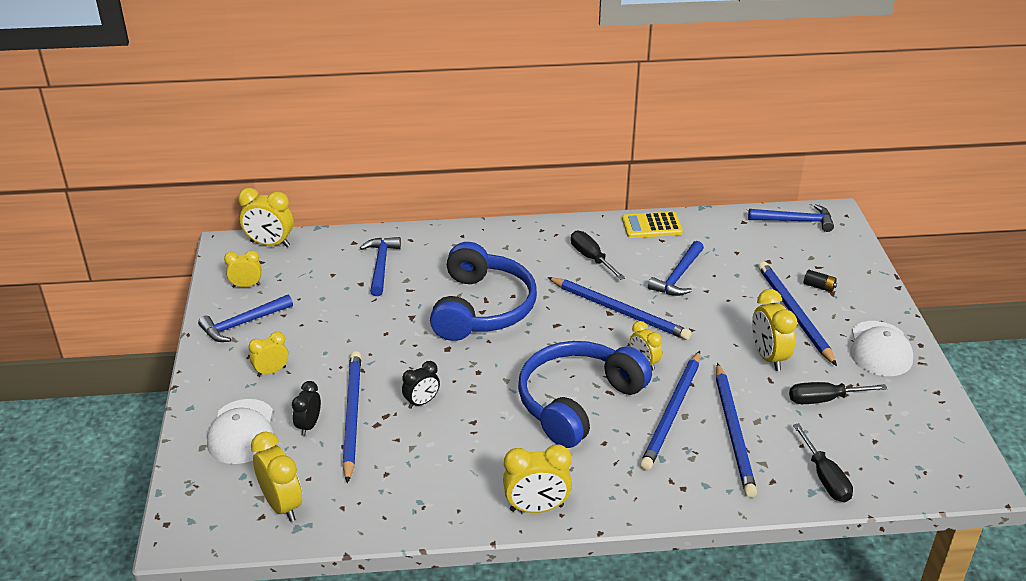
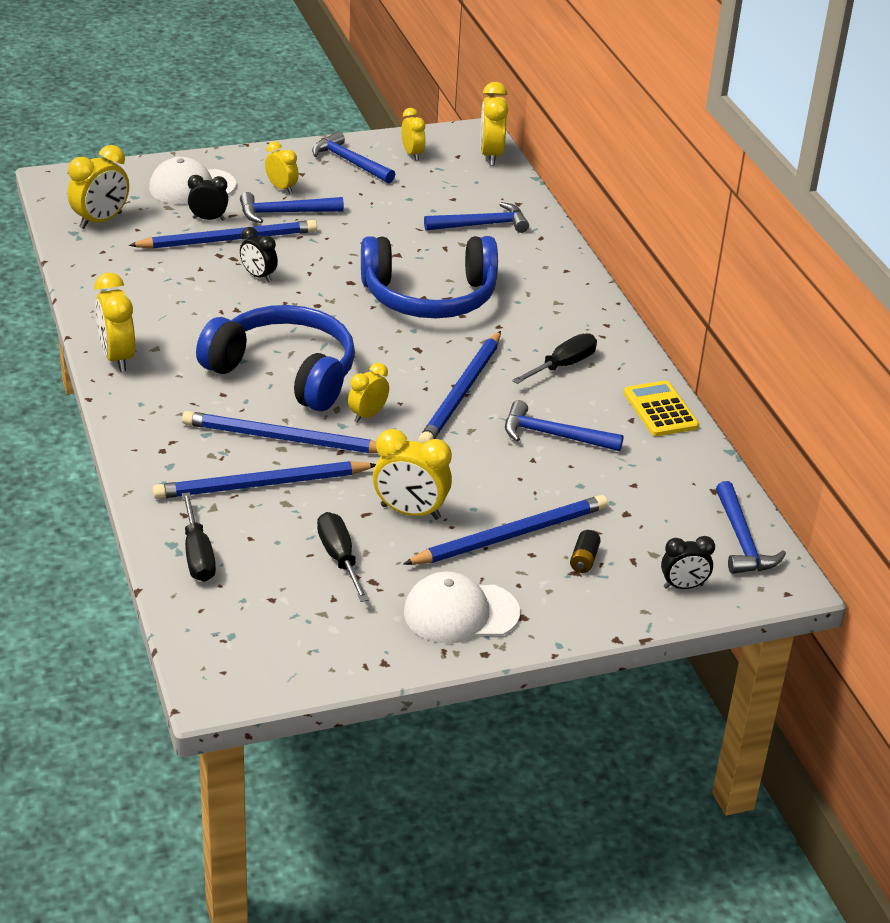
camera: 75 degrees right, 0 degrees up
yellow clock [752,289,797,371] -> yellow clock turned 135 degrees counterclockwise [373,429,452,520]
black screwdriver [793,423,853,502] -> black screwdriver turned 75 degrees counterclockwise [182,492,216,582]
none -> blue hammer [240,192,344,223]
none -> black clock [661,536,715,589]

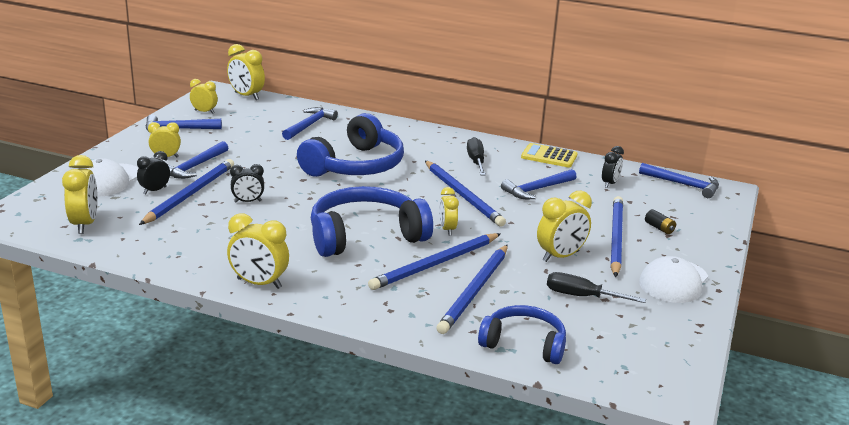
camera: 50 degrees left, 10 degrees down
black screwdriver [182,492,216,582] -> blue headphones [478,305,566,364]
black clock [661,536,715,589] -> black clock moved to [602,146,624,188]

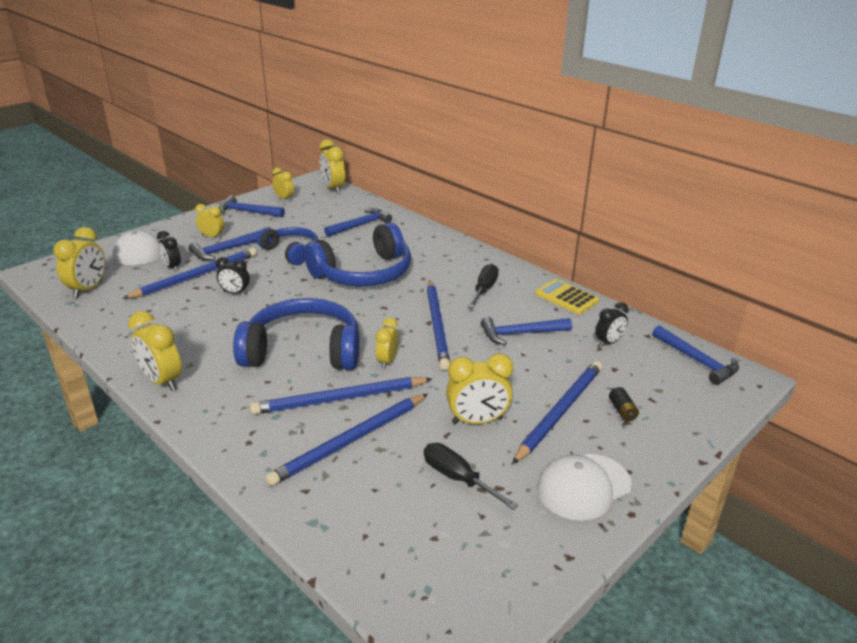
camera: 25 degrees right, 5 degrees up
black clock [137,151,170,194] -> black clock turned 105 degrees counterclockwise [157,231,181,272]
blue headphones [478,305,566,364] -> blue headphones moved to [257,227,319,265]

